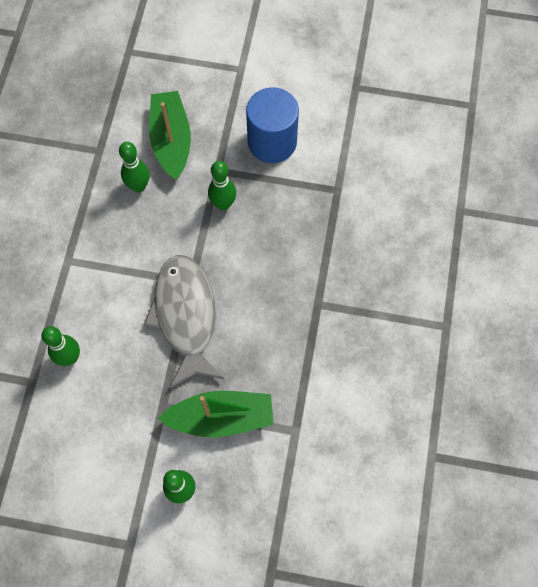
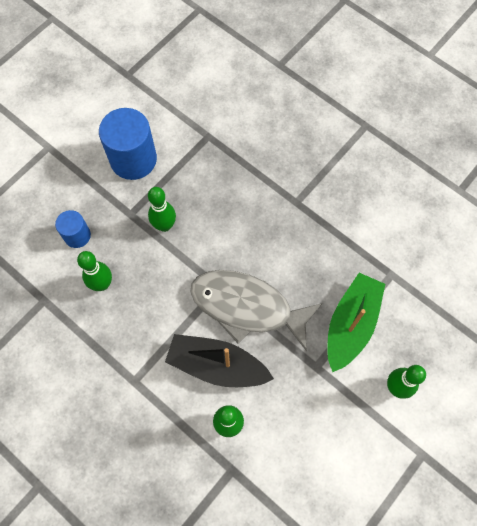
camera: 60 degrees left, 0 degrees up
green boat [149,91,191,180] -> blue cylinder [55,210,91,248]
none -> black boat [165,334,274,387]

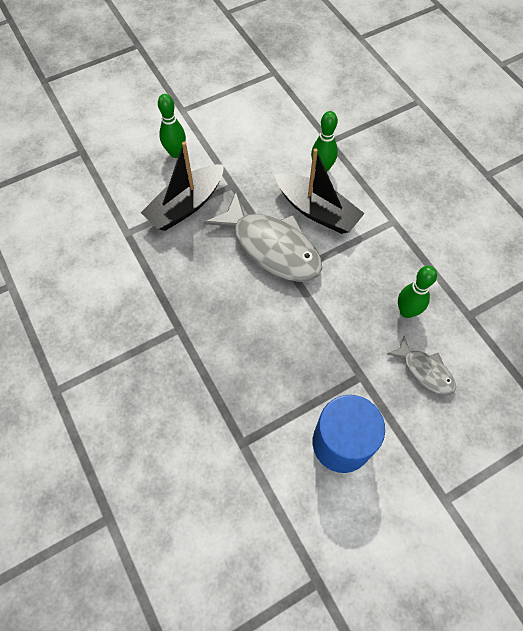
camera: 160 degrees left, 5 degrees down
blue cylinder [55,210,91,248] -> grey fish [387,336,456,395]
green bowling pin [148,187,176,232] -> none
green boat [327,273,385,372] -> black boat [141,142,224,231]

